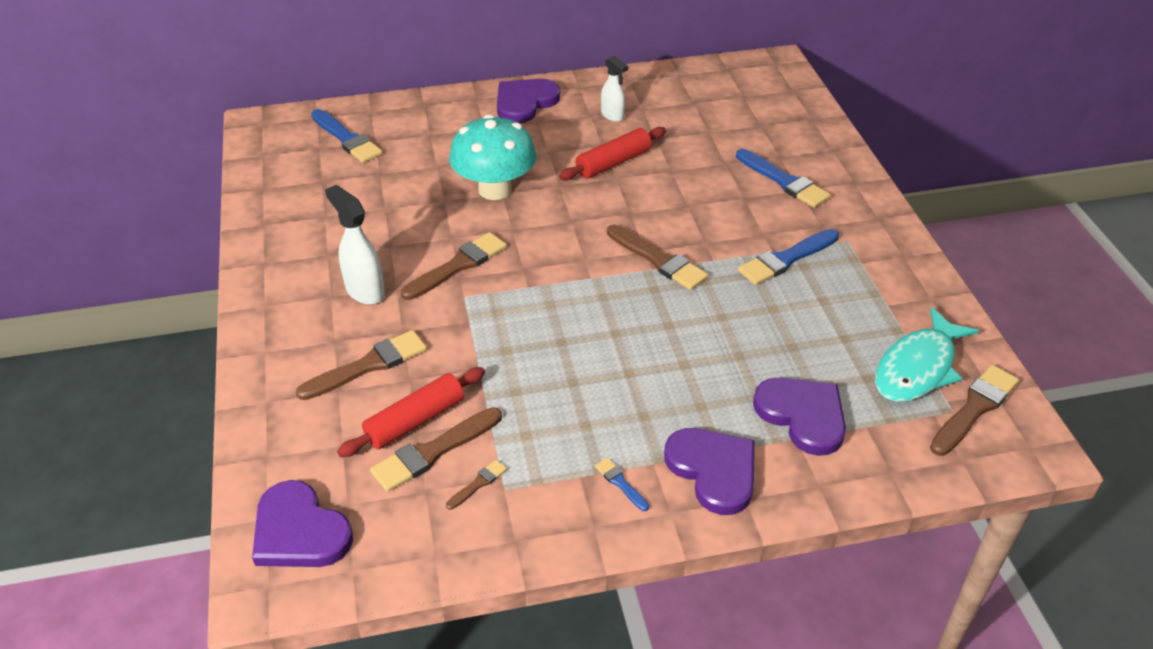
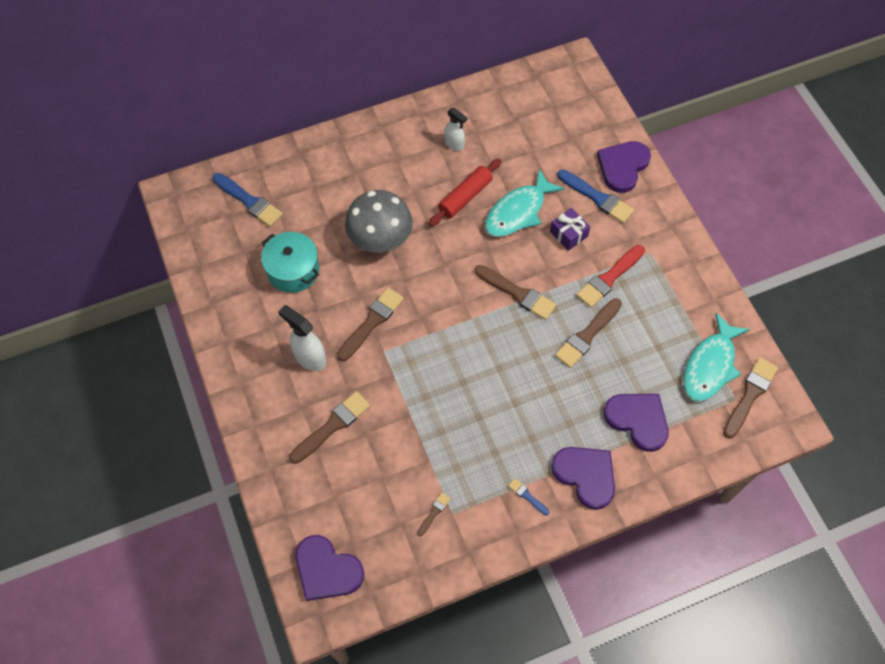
camera: 10 degrees left, 20 degrees up
red rolling pin [337,367,485,457] -> none
brown brush [370,407,502,492] -> brown brush moved to [555,298,622,368]
turquoise mushroom [449,114,536,200] -> grey mushroom [345,190,413,253]
purple heart [497,79,560,123] -> purple heart moved to [597,141,651,193]
blue brush [738,229,839,285] -> red brush [576,245,645,308]
none -> turquoise pot [261,232,319,293]
none -> turquoise fish [485,169,565,237]
none -> purple gift [550,208,590,251]

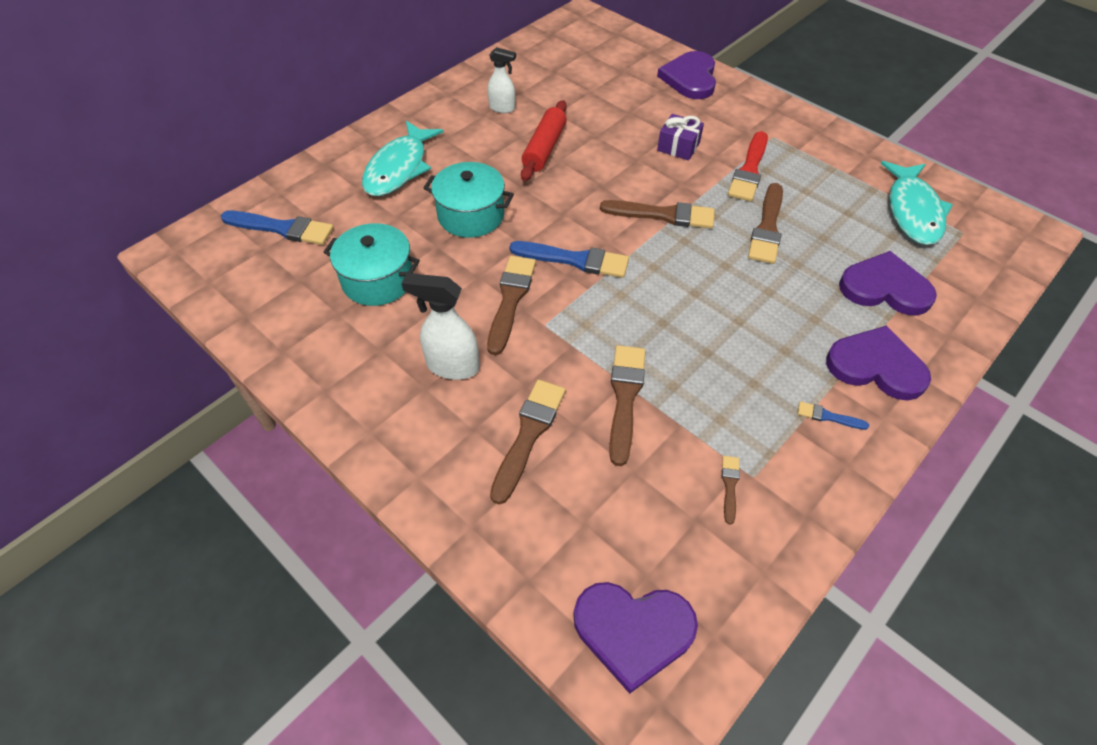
camera: 25 degrees left, 10 degrees down
grey mushroom [345,190,413,253] -> turquoise pot [424,162,514,238]
turquoise fish [485,169,565,237] -> turquoise fish moved to [362,121,444,196]
blue brush [558,169,634,223] -> blue brush moved to [510,241,629,278]
brown brush [723,357,778,439] -> brown brush moved to [609,345,646,466]

